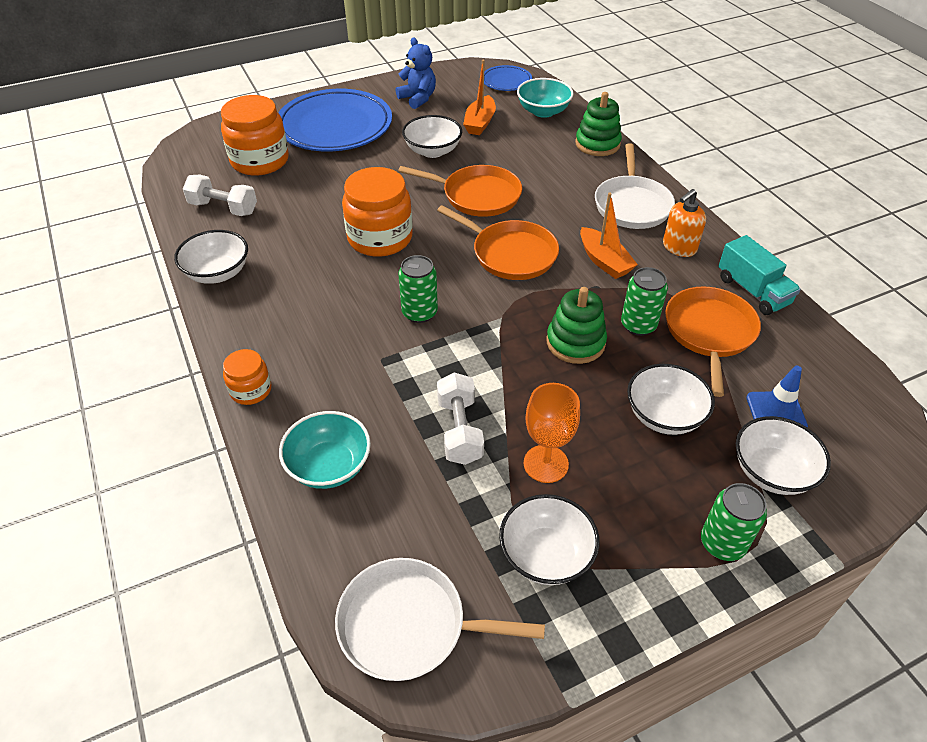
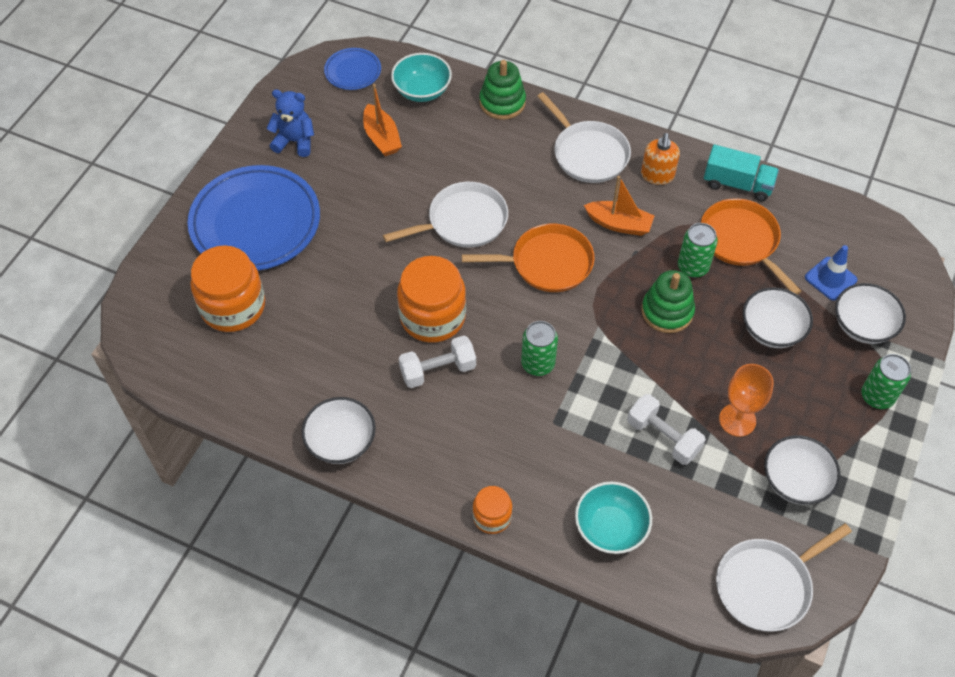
camera: 40 degrees left, 10 degrees up
white dumbbell [183,174,257,216] -> white dumbbell moved to [399,336,476,388]
orange pan [398,165,522,217] -> white pan [383,182,508,248]
white bowl [402,115,462,158] -> none

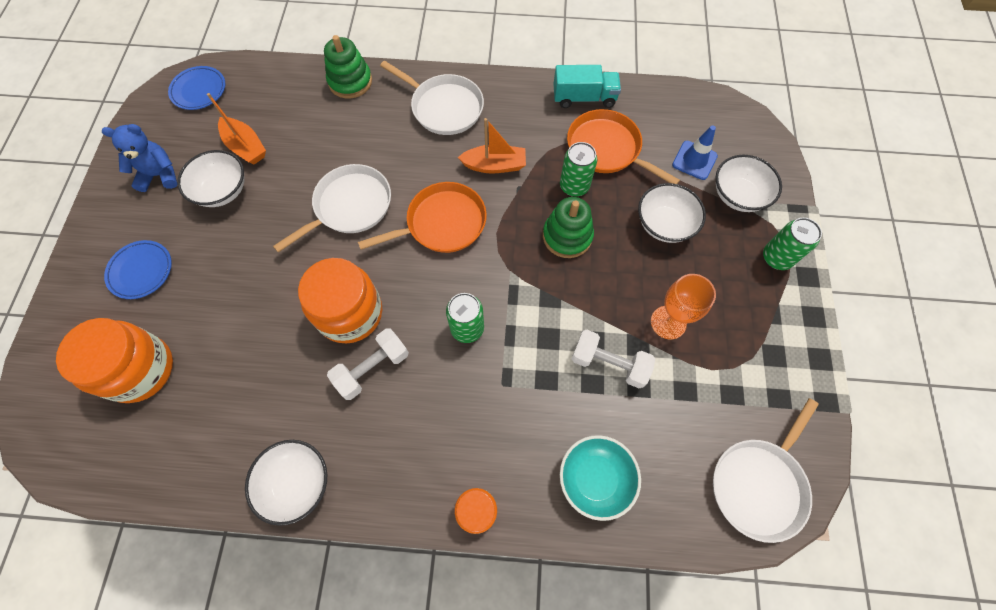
camera: 20 degrees left, 10 degrees up
blue plate [187,165,320,271] -> blue plate [104,240,172,299], size x0.48
turquoise bowl [391,53,452,102] -> none
orange soap dispenser [641,133,680,185] -> none
white bowl [764,435,841,505] -> white bowl moved to [177,150,244,207]

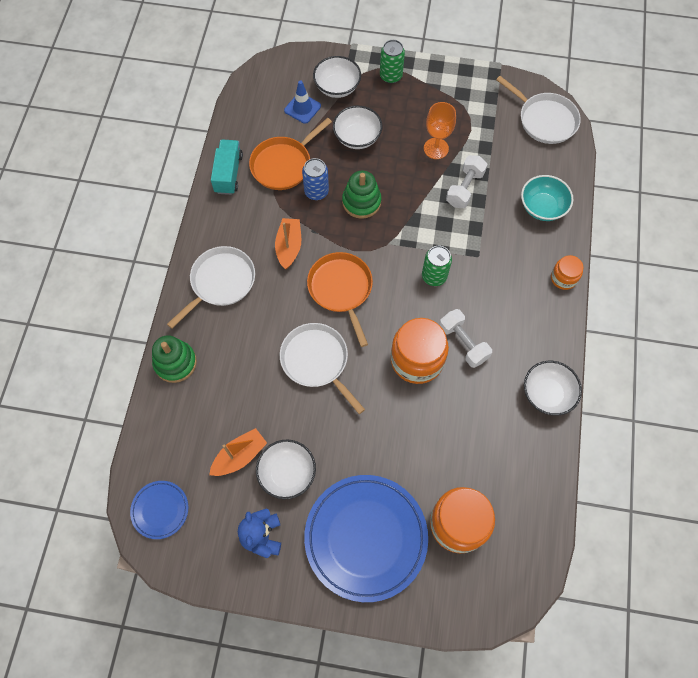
camera: 85 degrees left, 0 degrees up
blue plate [104,240,172,299] -> blue plate [304,475,428,602], size x2.10
green can [560,142,597,197] -> blue can [302,158,329,200]

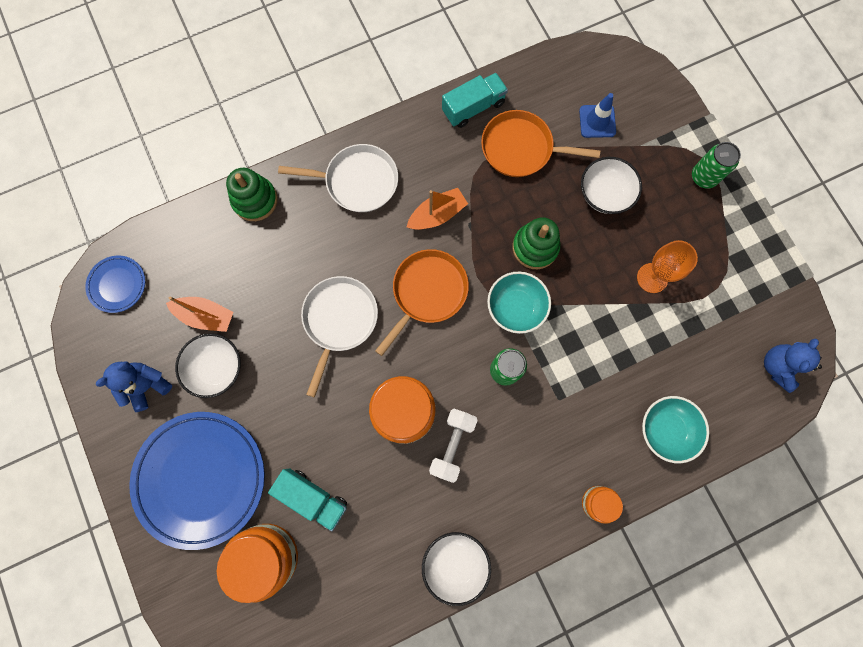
camera: 55 degrees right, 10 degrees up
blue can [302,158,329,200] -> none
white bowl [313,56,361,98] -> none
white dumbbell [446,155,488,208] -> none
white pan [496,76,581,144] -> blue teddy bear [764,338,822,393]
none -> turquoise truck [268,468,347,531]
none -> turquoise bowl [487,271,551,334]

